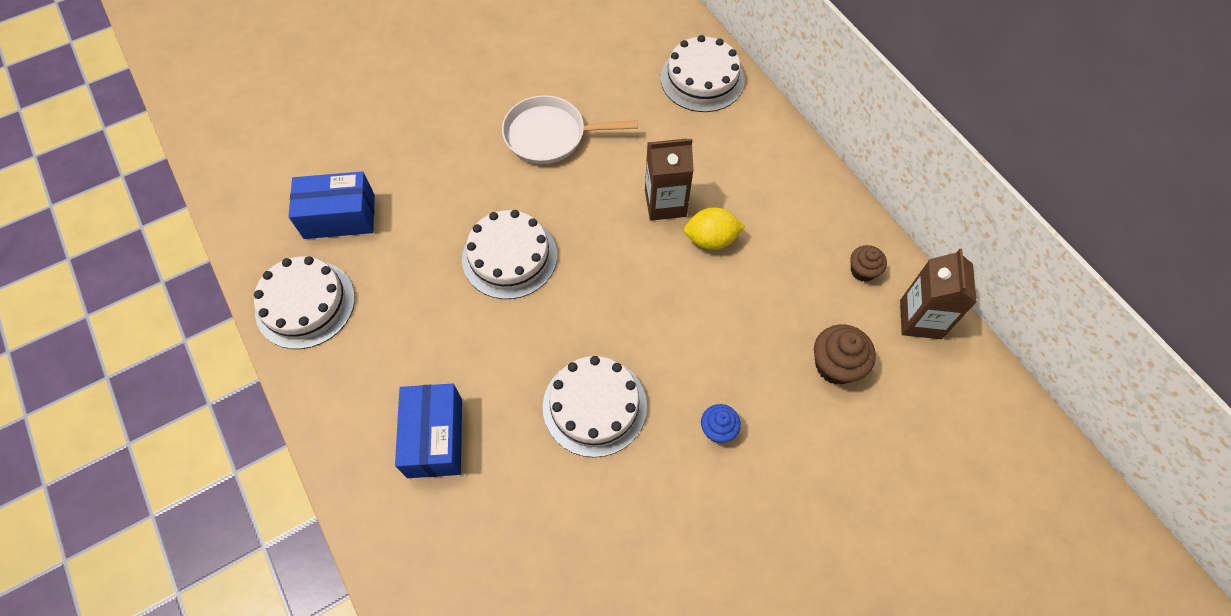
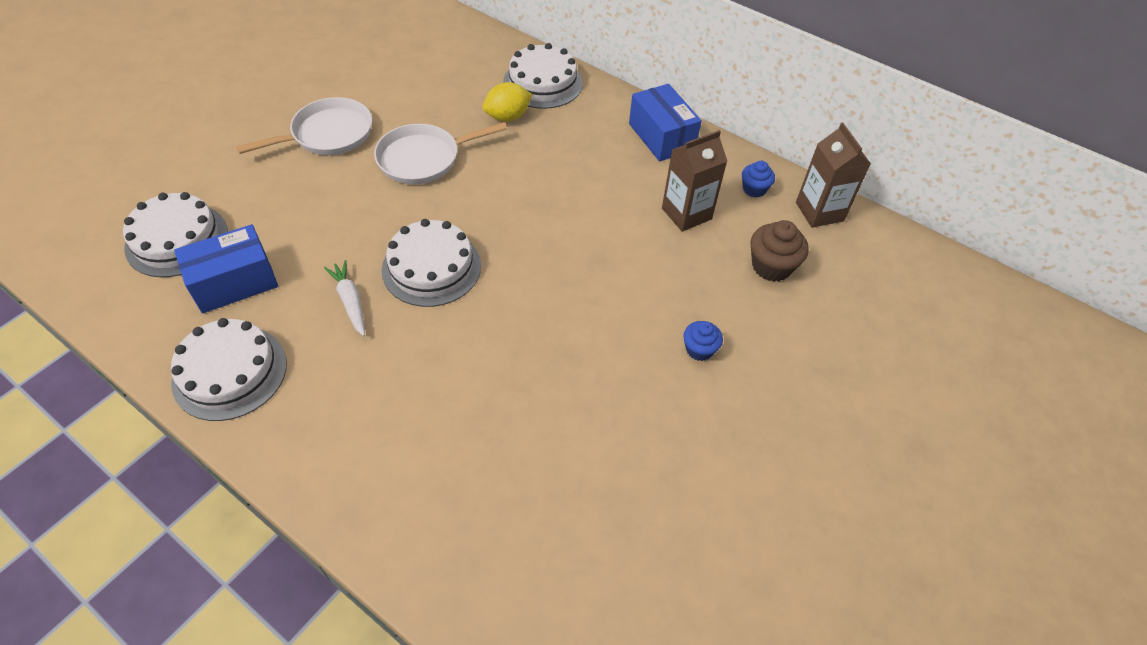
camera: 25 degrees left, 10 degrees down
blue box [395,384,462,478] -> blue box moved to [629,84,702,162]
white cake [543,356,647,457] -> white cake moved to [123,192,228,277]
brown carton [645,139,694,221] -> brown carton moved to [662,130,727,232]
yellow lemon [684,207,745,250] -> yellow lemon moved to [483,82,532,121]
brown cupcake [850,245,887,282] -> blue cupcake [742,161,775,198]
none -> white pan [236,97,372,155]
none -> white carrot [324,260,365,336]

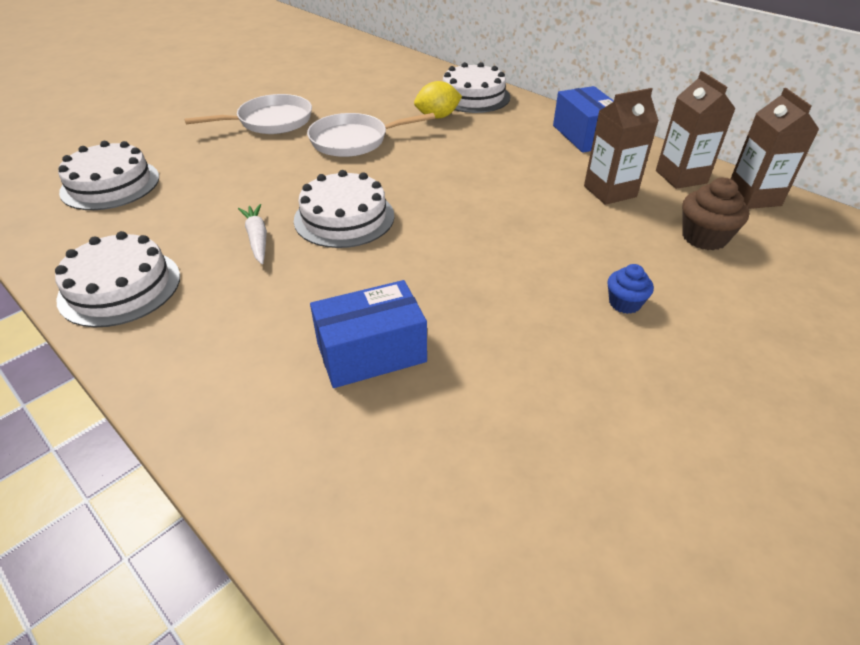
camera: 10 degrees right, 10 degrees down
blue box [174,224,278,313] -> blue box moved to [310,280,427,388]
blue cupcake [742,161,775,198] -> brown carton [656,71,736,189]

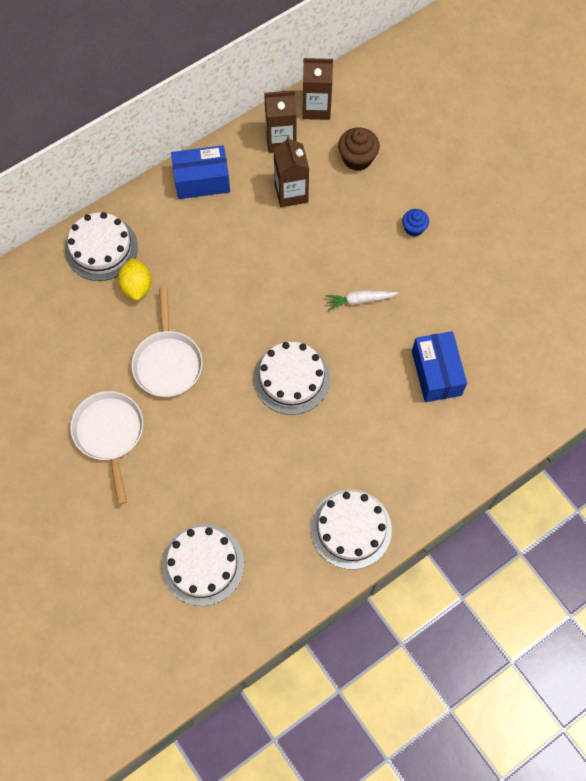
camera: 80 degrees left, 25 degrees up
white carrot [238,204,267,264] -> white carrot moved to [325,290,398,310]

